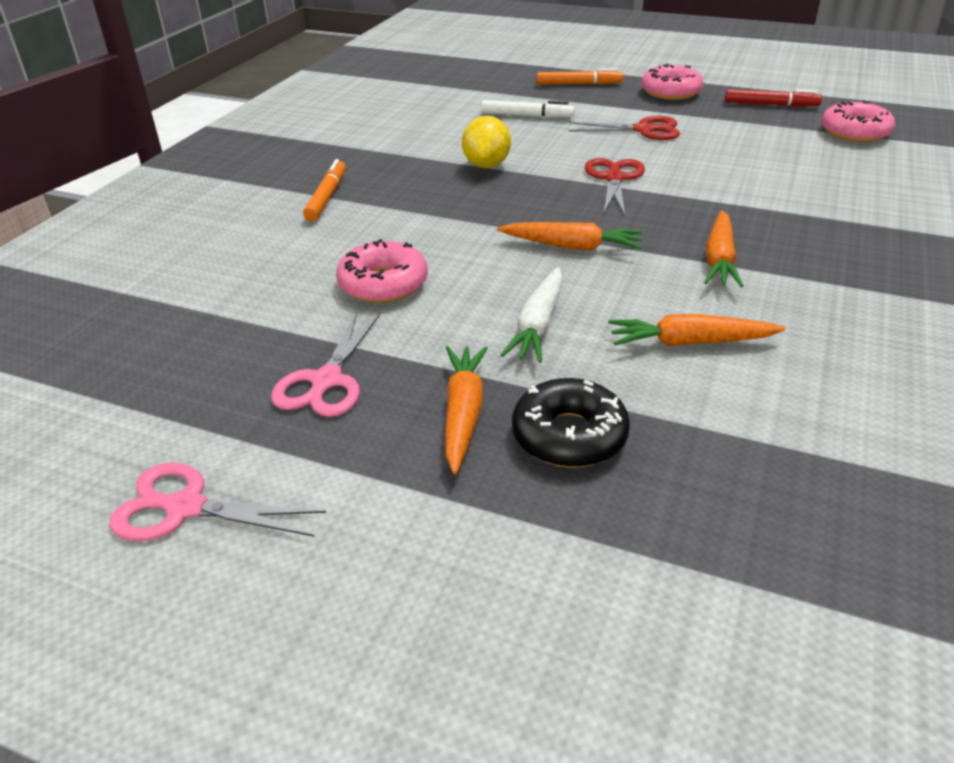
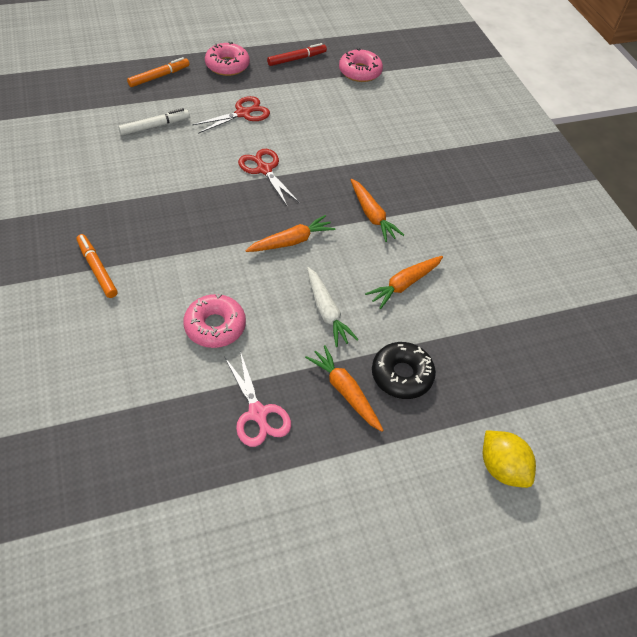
camera: 45 degrees left, 15 degrees up
pink scissors [109,463,326,541] -> none
yellow lemon [462,116,511,168] -> yellow lemon moved to [483,430,536,488]

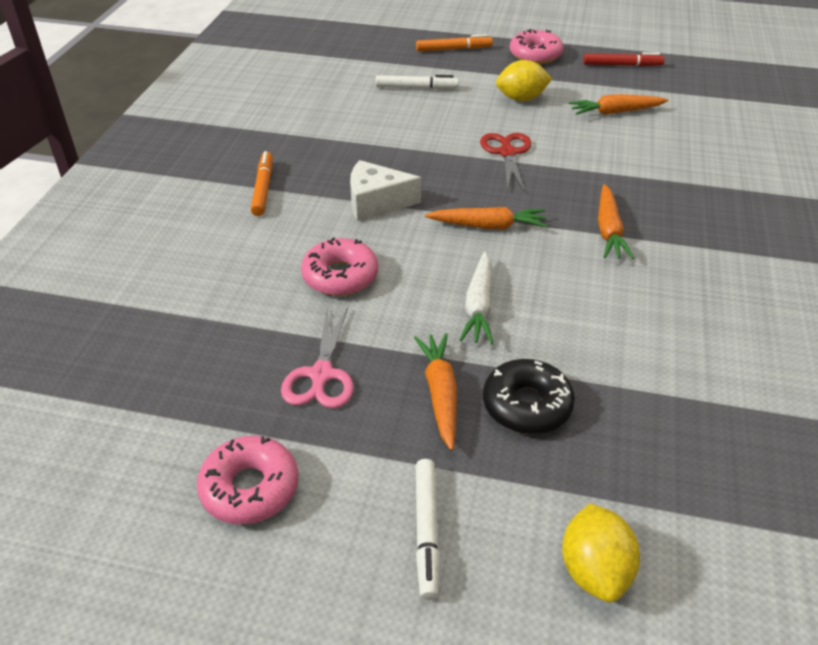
camera: 35 degrees right, 10 degrees down
red scissors [192,96,270,134] -> yellow lemon [496,60,552,101]
pink donut [339,48,383,82] -> pink donut moved to [197,436,298,524]
orange carrot [365,256,443,309] -> orange carrot moved to [569,94,669,115]
none -> white cheese [350,160,422,221]
none -> white marker [416,459,440,600]

